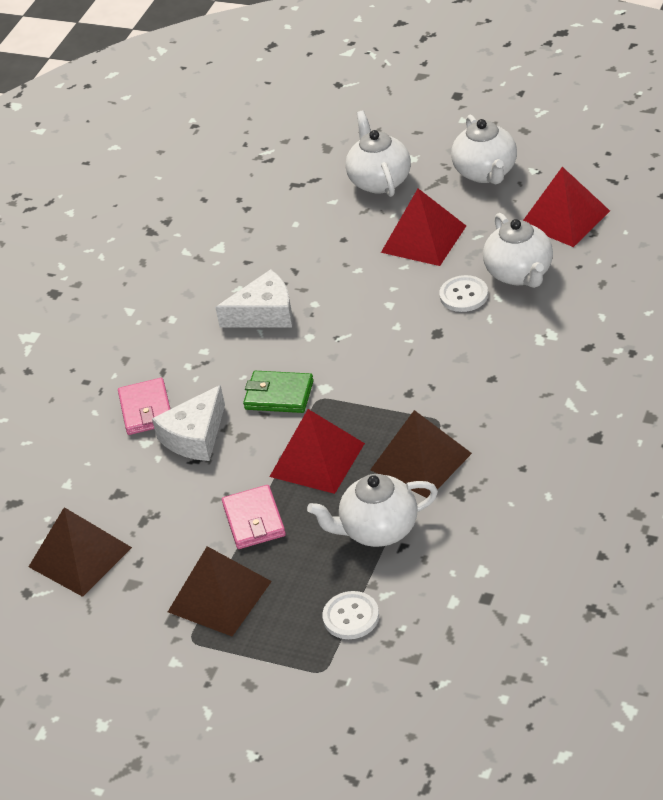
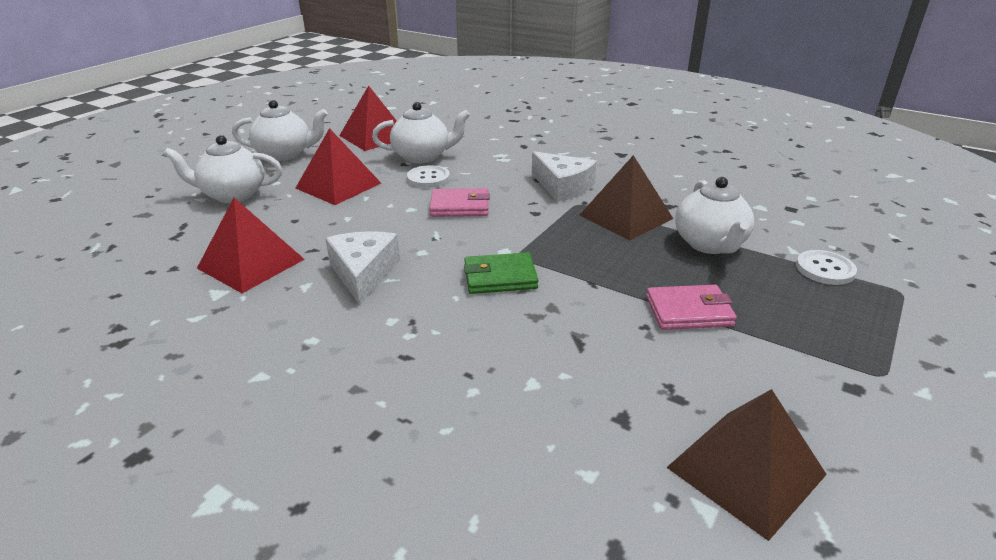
camera: 85 degrees left, 10 degrees down
pink wallet [118,378,170,435] -> pink wallet moved to [429,188,490,217]
white cheese [152,385,225,461] -> white cheese moved to [532,151,597,202]
brown pyramid [168,546,272,636] -> none
green wallet [243,371,314,413] -> green wallet turned 60 degrees clockwise [464,252,539,294]
red pyramid [269,409,365,494] -> red pyramid moved to [197,198,305,293]

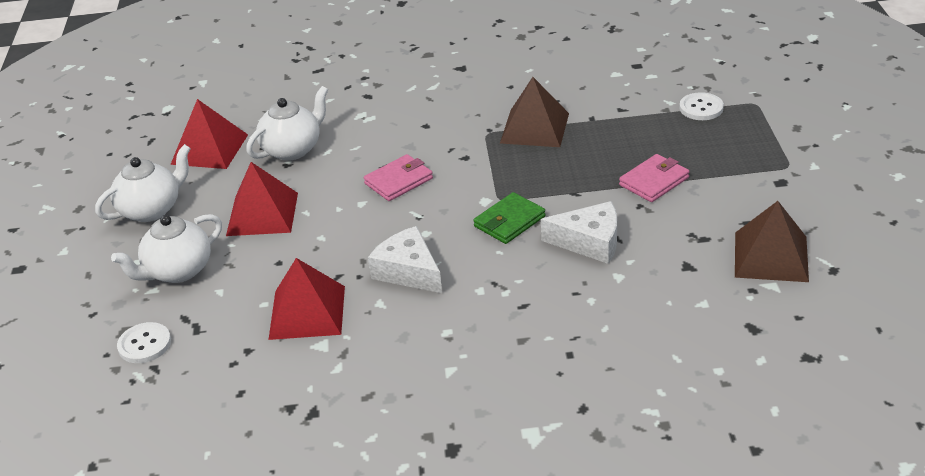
camera: 35 degrees left, 5 degrees up
white button [407,165,450,188] -> white button moved to [117,322,171,363]
white cheese [532,151,597,202] -> white cheese moved to [541,201,617,264]
white teapot [675,177,754,254] -> none

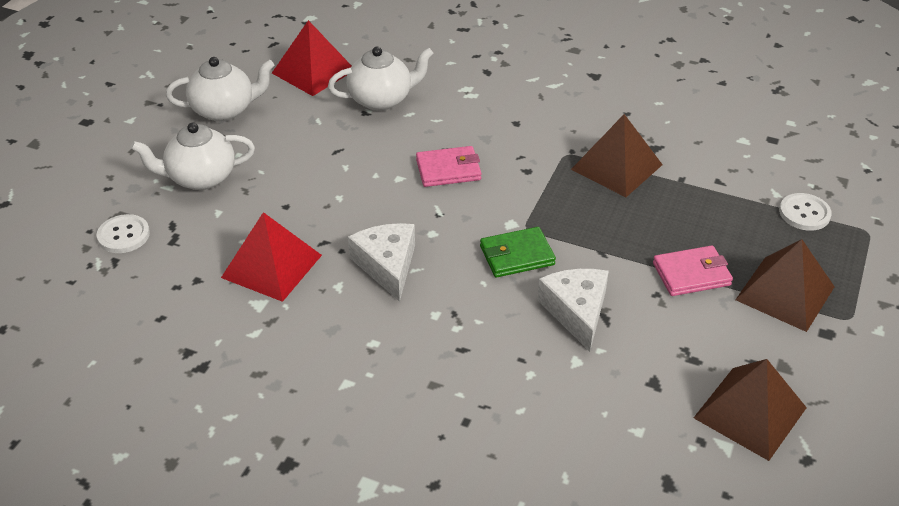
camera: 25 degrees right, 5 degrees up
red pyramid [226,162,298,236] -> none
white cheese [541,201,617,264] -> white cheese turned 135 degrees counterclockwise [537,269,609,352]
none -> brown pyramid [735,239,835,332]

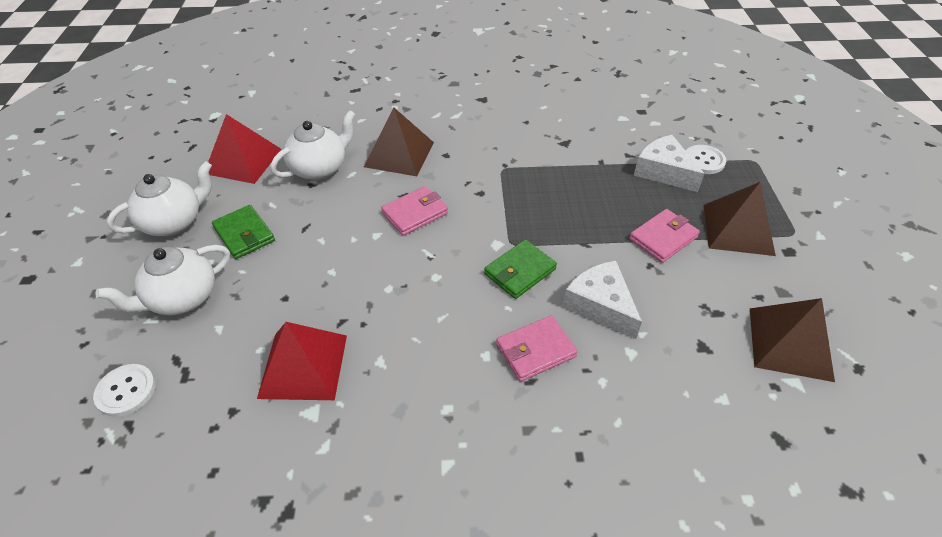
camera: 25 degrees left, 5 degrees up
white cheese [348,223,415,302] -> white cheese moved to [634,135,704,192]
brown pyramid [571,114,663,197] -> brown pyramid moved to [364,108,434,176]
none -> green wallet [212,205,275,259]
none -> pink wallet [496,315,578,382]

